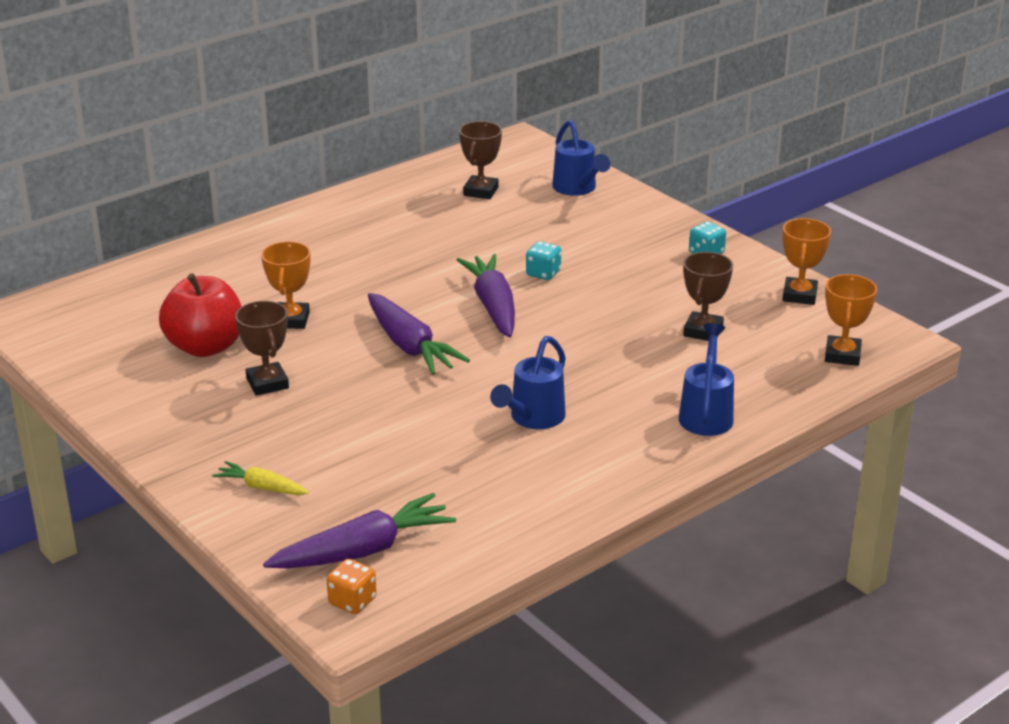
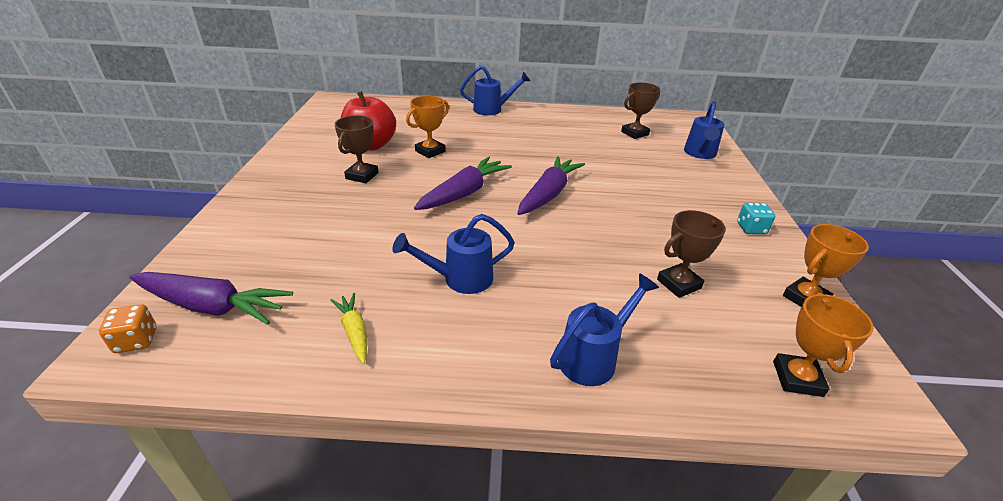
camera: 40 degrees right, 5 degrees up
yellow carrot [212,461,309,495] -> yellow carrot moved to [331,293,367,364]
purple carrot [368,293,470,375] -> purple carrot turned 150 degrees counterclockwise [414,157,512,210]
turquoise dice [526,241,561,280] -> none
orange trophy [825,274,877,366] -> orange trophy turned 45 degrees counterclockwise [773,293,874,397]
none -> blue watering can [460,66,530,115]

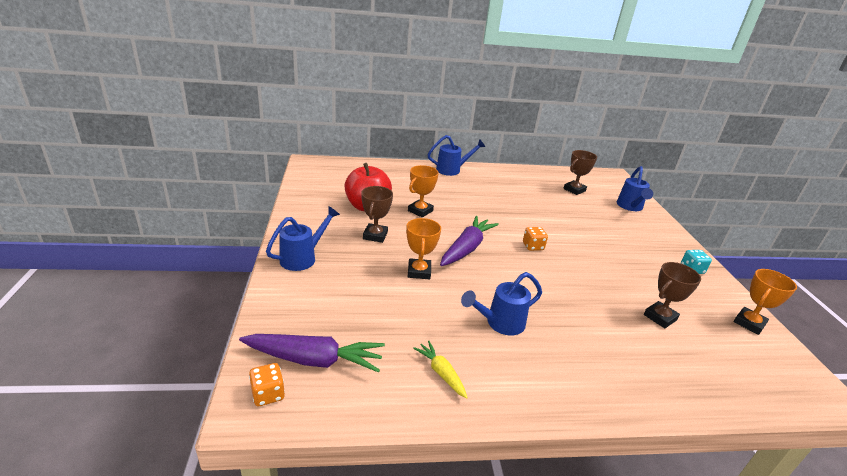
camera: 10 degrees left, 5 degrees down
purple carrot [517,156,585,215] -> orange dice [523,227,548,251]
blue watering can [550,273,659,386] -> blue watering can moved to [266,206,340,271]
orange trophy [773,293,874,397] -> orange trophy moved to [406,218,441,279]

